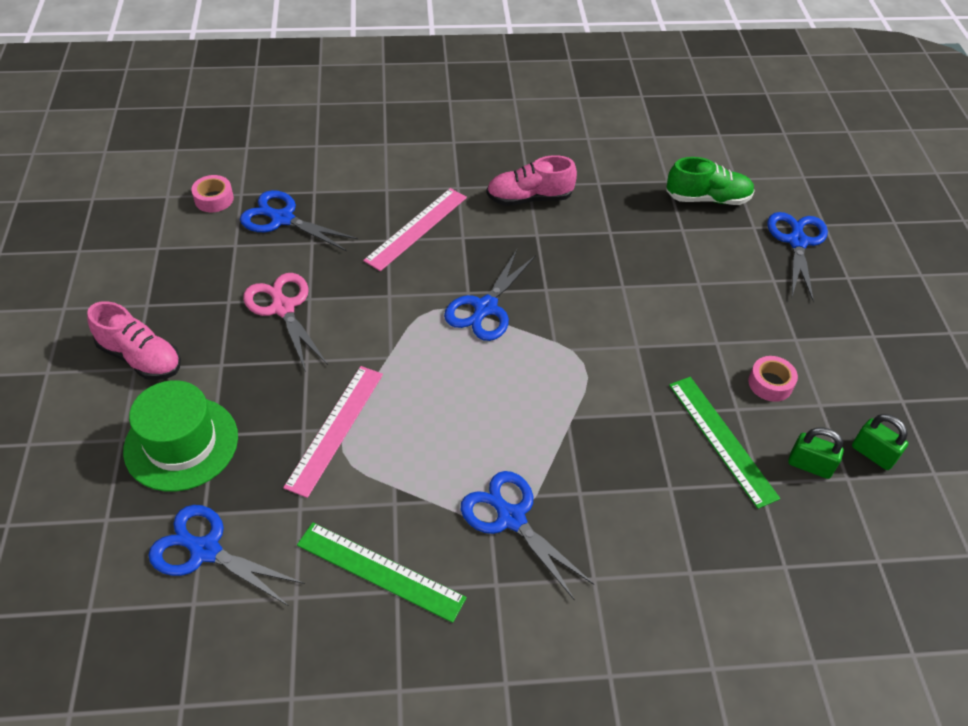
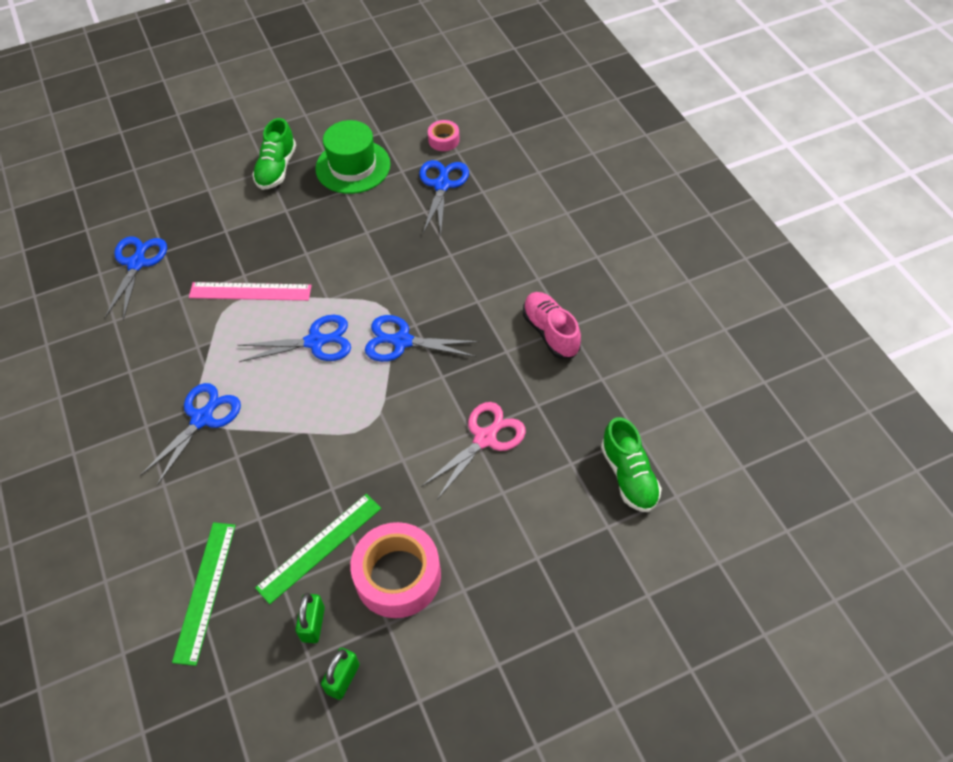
camera: 75 degrees right, 5 degrees up
pink shoe [87,301,181,380] -> green shoe [252,118,296,190]
green hat [123,380,238,492] -> green hat moved to [315,120,391,194]
pink scissors [243,273,328,372] -> pink scissors moved to [421,402,526,500]
green ruler [297,522,467,623] -> green ruler moved to [172,522,236,666]
pink ruler [363,188,467,271] -> none
pink tape [748,356,798,402] -> pink tape [350,522,441,618], size x2.04
blue scissors [767,212,828,302] -> blue scissors moved to [238,315,351,362]

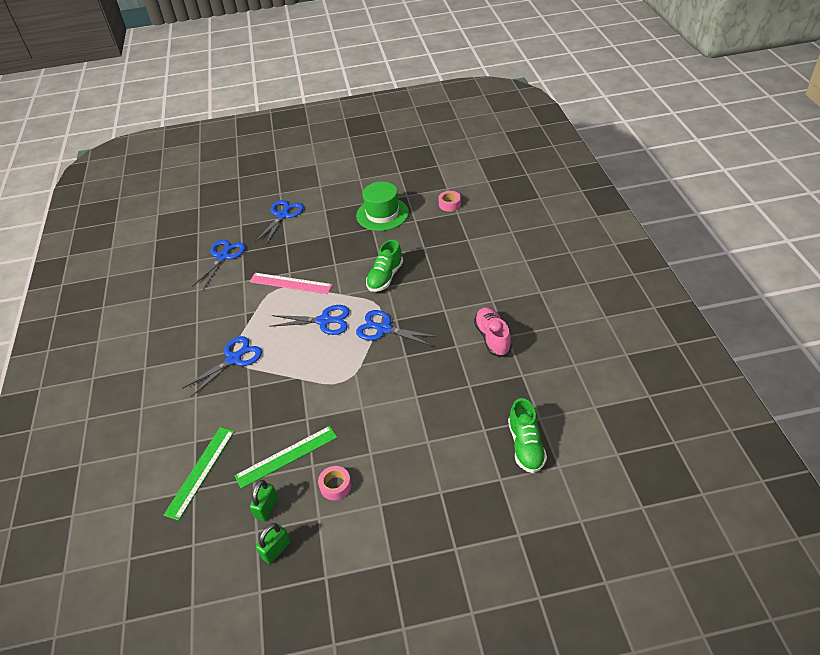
camera: 15 degrees right, 10 degrees down
green shoe [252,118,296,190] -> green shoe moved to [366,240,403,292]
pink tape [350,522,441,618] -> pink tape [318,466,352,500], size x0.49
blue scissors [419,160,469,234] -> blue scissors moved to [255,200,304,245]
pink scissors [421,402,526,500] -> none

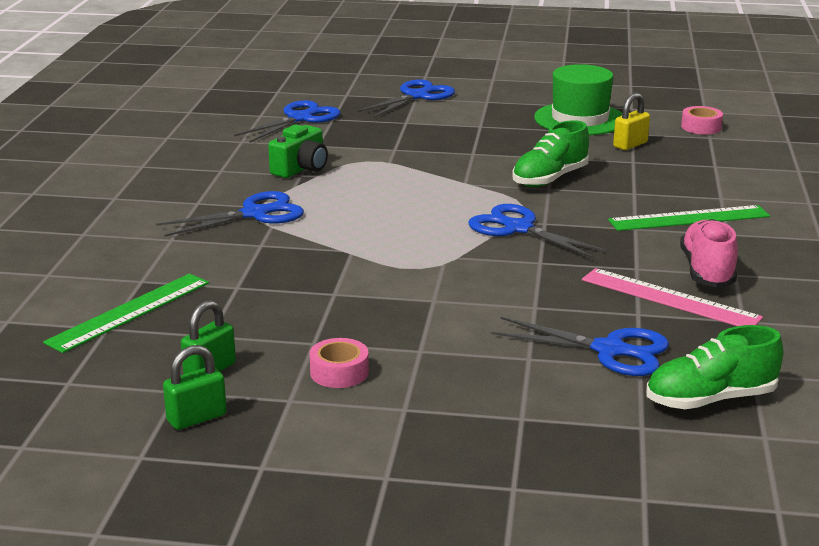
camera: 15 degrees right, 20 degrees down
green ruler [234,426,337,489] -> green ruler moved to [608,205,770,231]
pink ruler [249,273,333,294] -> pink ruler moved to [582,268,763,326]
blue scissors [269,305,350,335] -> blue scissors moved to [491,317,669,376]
green shoe [508,398,547,473] -> green shoe turned 60 degrees clockwise [646,325,784,409]
none -> green camera [268,124,328,178]
none -> yellow padlock [613,93,650,150]

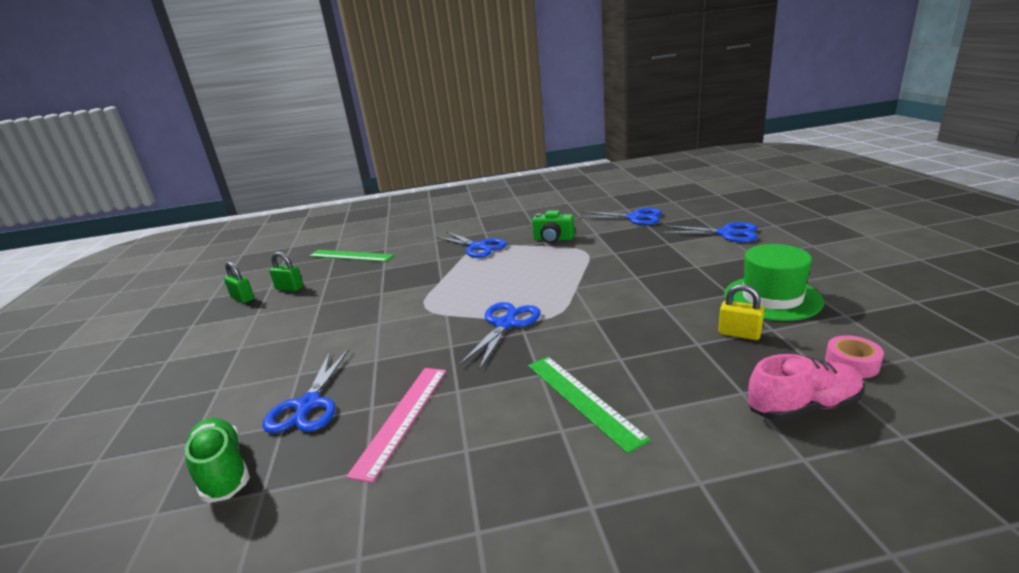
camera: 75 degrees right, 0 degrees up
pink tape [310,338,369,388] -> none
green shoe [512,120,589,187] -> none
pink shoe [680,219,738,288] -> pink shoe moved to [748,354,864,421]

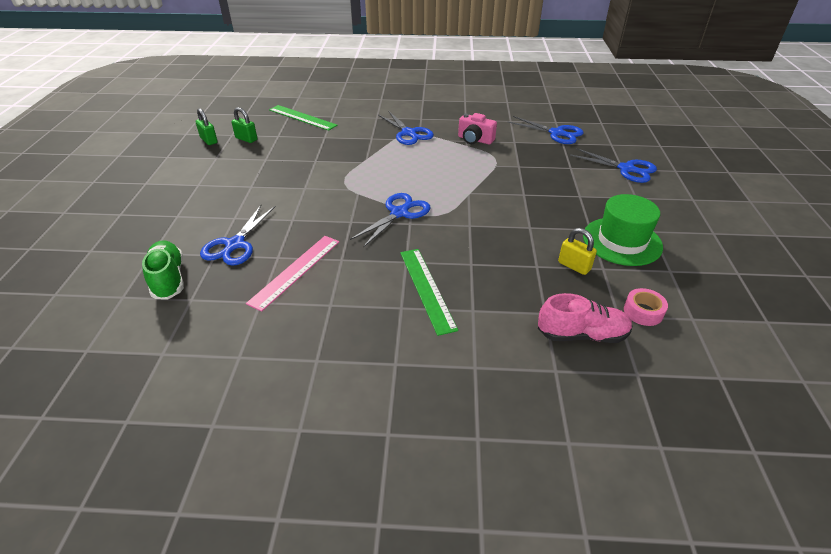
camera: 10 degrees right, 15 degrees up
green camera [532,210,575,244] -> pink camera [458,113,497,144]

